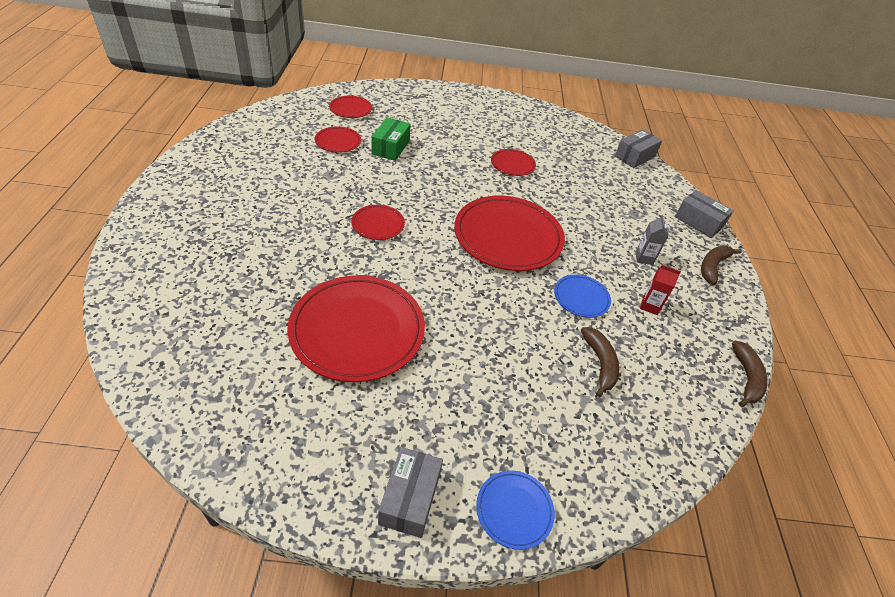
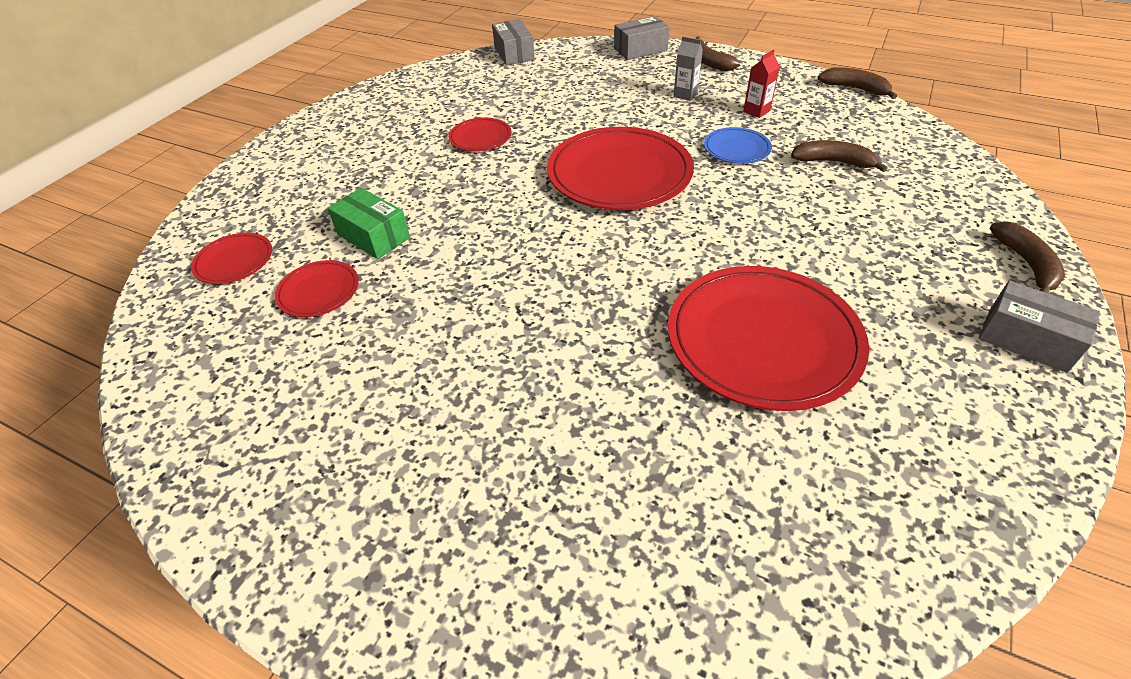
camera: 60 degrees left, 0 degrees up
red plate [351,205,405,240] -> none
blue plate [476,470,555,550] -> brown banana [989,221,1065,293]

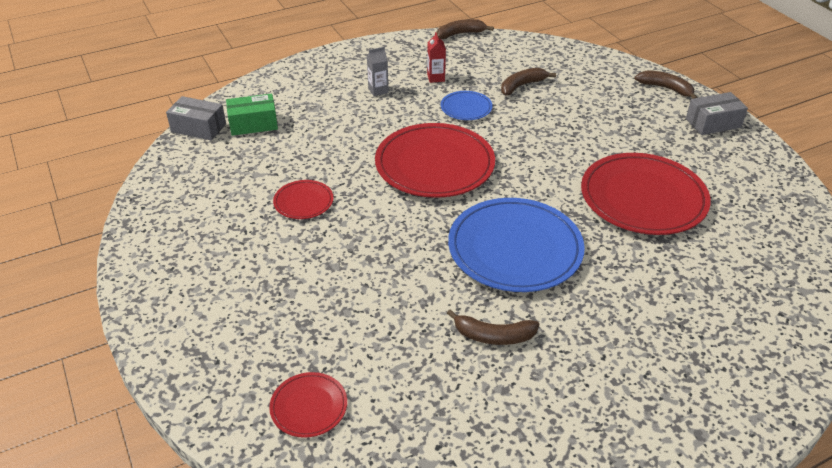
camera: 55 degrees left, 5 degrees down
red plate [274,260,359,317] -> none
green box [327,188,410,259] -> green box moved to [226,94,278,136]
grey box [614,16,670,60] -> none
brown banana [696,36,740,71] -> brown banana moved to [447,309,539,345]
none -> blue plate [448,198,585,292]

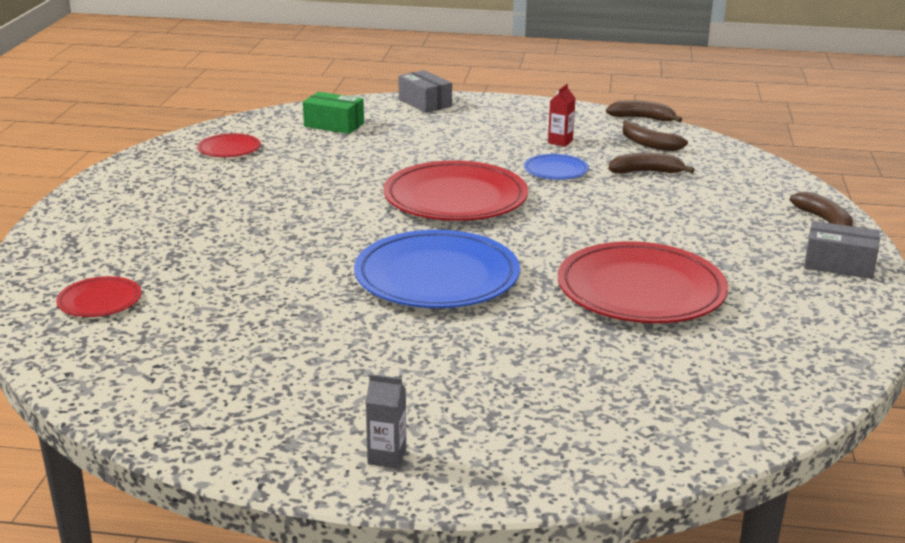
camera: 35 degrees right, 15 degrees down
grey box [166,96,226,140] -> grey box moved to [398,70,452,113]
red plate [273,180,334,219] -> red plate moved to [197,133,261,157]
grey carton [367,47,388,96] -> grey carton moved to [366,374,406,469]
brown banana [447,309,539,345] -> brown banana moved to [622,120,688,151]

